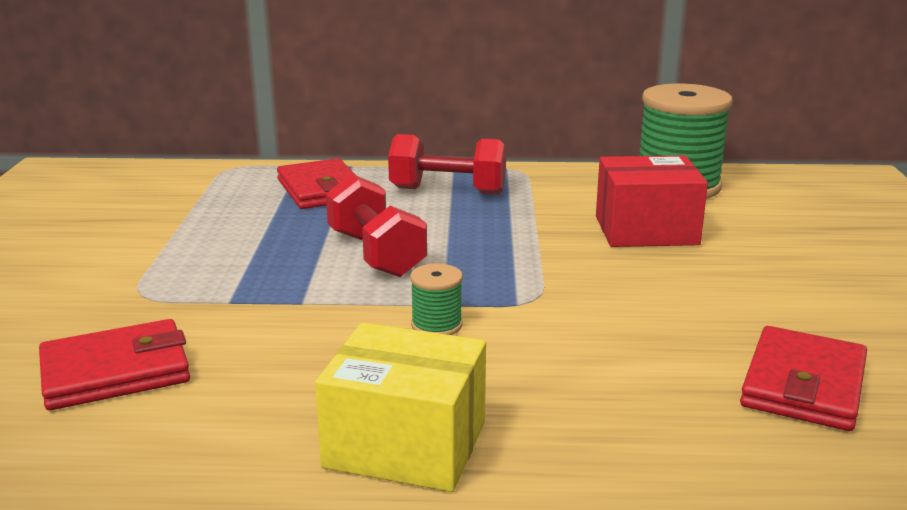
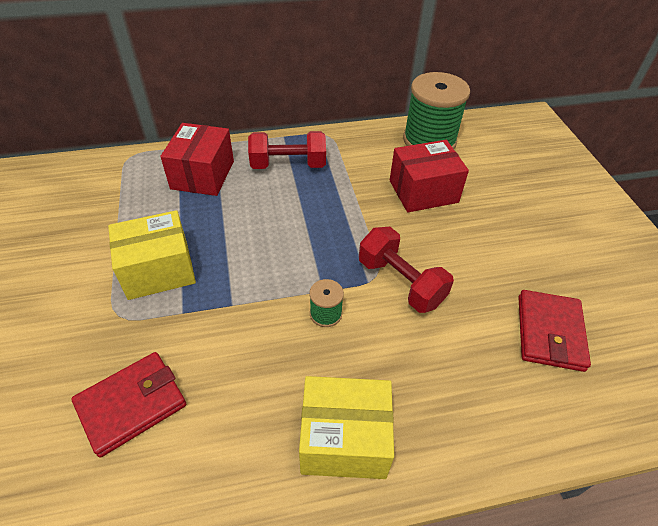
camera: 15 degrees left, 25 degrees up
red wallet [277,158,357,209] -> red box [160,123,234,196]
red dumbbell [326,174,427,277] -> red dumbbell moved to [359,227,454,313]
none -> yellow box [108,210,196,300]

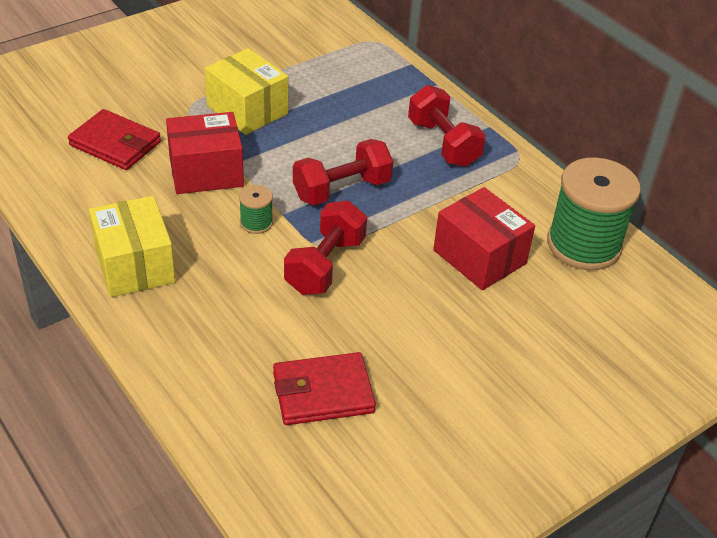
camera: 65 degrees right, 5 degrees down
red box [160,123,234,196] -> red box moved to [166,112,244,194]
none -> red dumbbell [293,139,393,205]

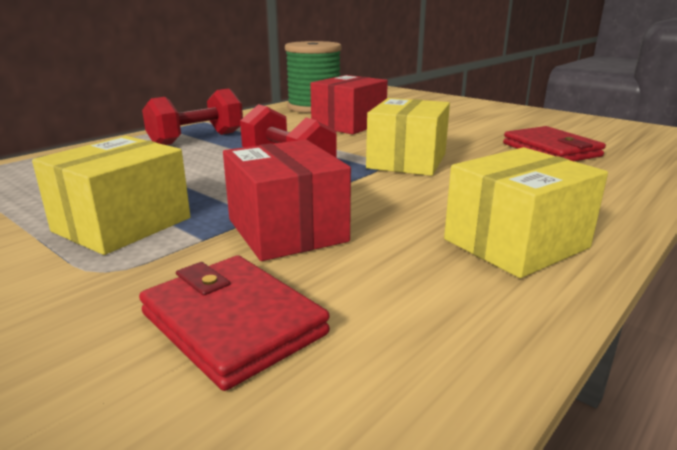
camera: 100 degrees left, 20 degrees down
red wallet [68,109,161,170] -> red wallet turned 60 degrees counterclockwise [139,255,330,391]
green spool [239,185,273,234] -> none
red dumbbell [284,201,367,295] -> yellow box [366,98,450,176]

